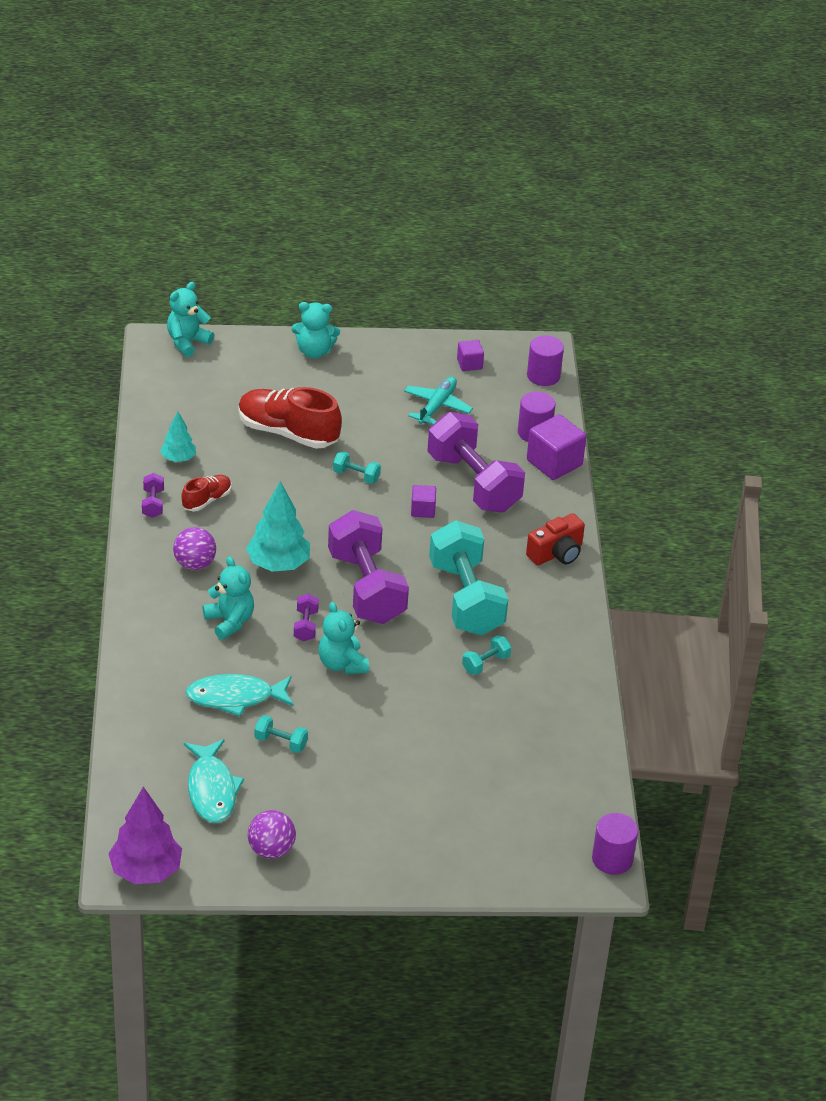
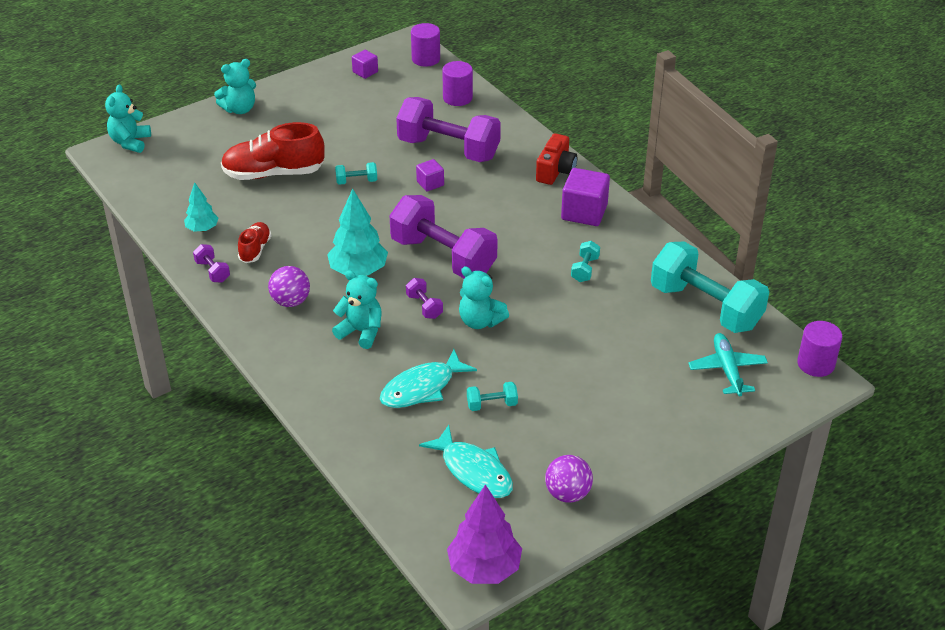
camera: 30 degrees left, 0 degrees up
turquoise plane [404,377,473,425] -> turquoise plane moved to [688,333,768,396]
turquoise dumbbell [429,520,508,636] -> turquoise dumbbell moved to [651,242,769,333]
purple cube [527,414,586,480] -> purple cube moved to [561,168,610,226]

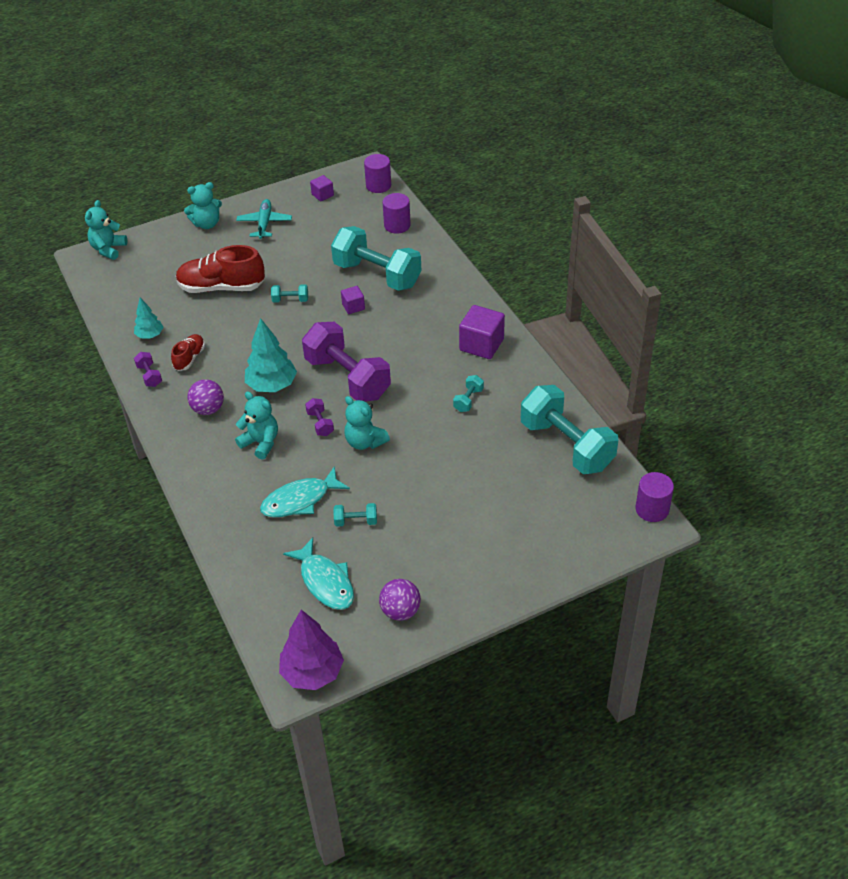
camera: 10 degrees right, 5 degrees up
purple dumbbell [396,97,501,162] -> turquoise dumbbell [331,226,422,291]
red camera [536,133,577,185] -> none
turquoise plane [688,333,768,396] -> turquoise plane moved to [236,199,292,239]

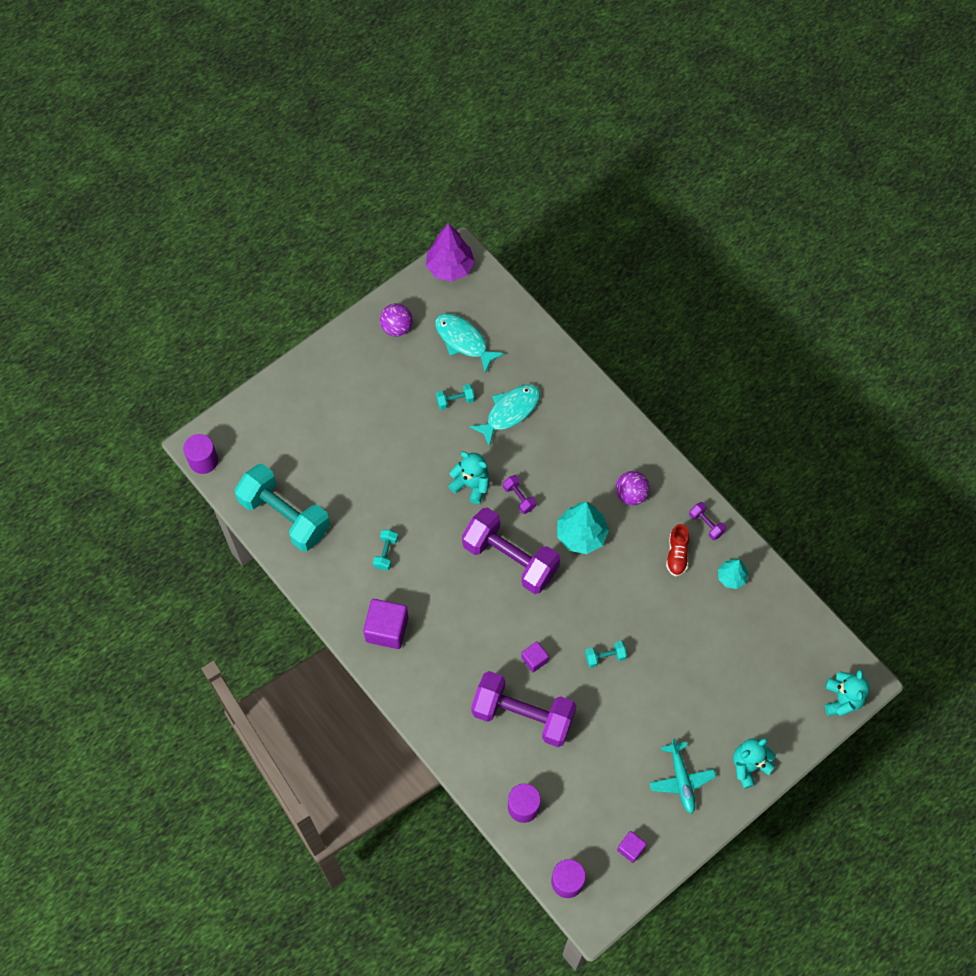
camera: 165 degrees right, 20 degrees up
red shoe [176,245,265,293] -> none
turquoise teddy bear [235,392,278,460] -> none
turquoise dumbbell [331,226,422,291] -> purple dumbbell [471,671,576,747]

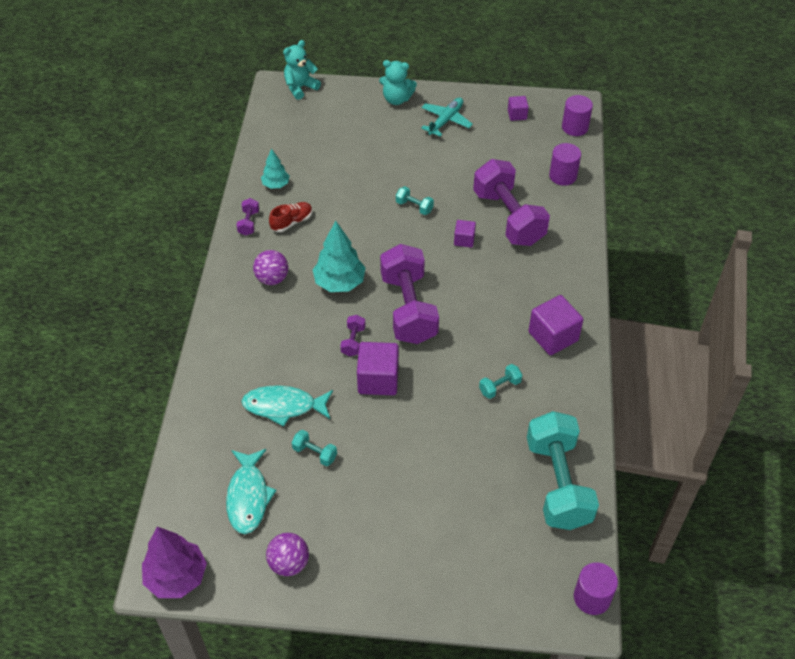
camera: 135 degrees left, 15 degrees down
turquoise teddy bear [448,451,489,504] -> purple cube [357,342,399,395]

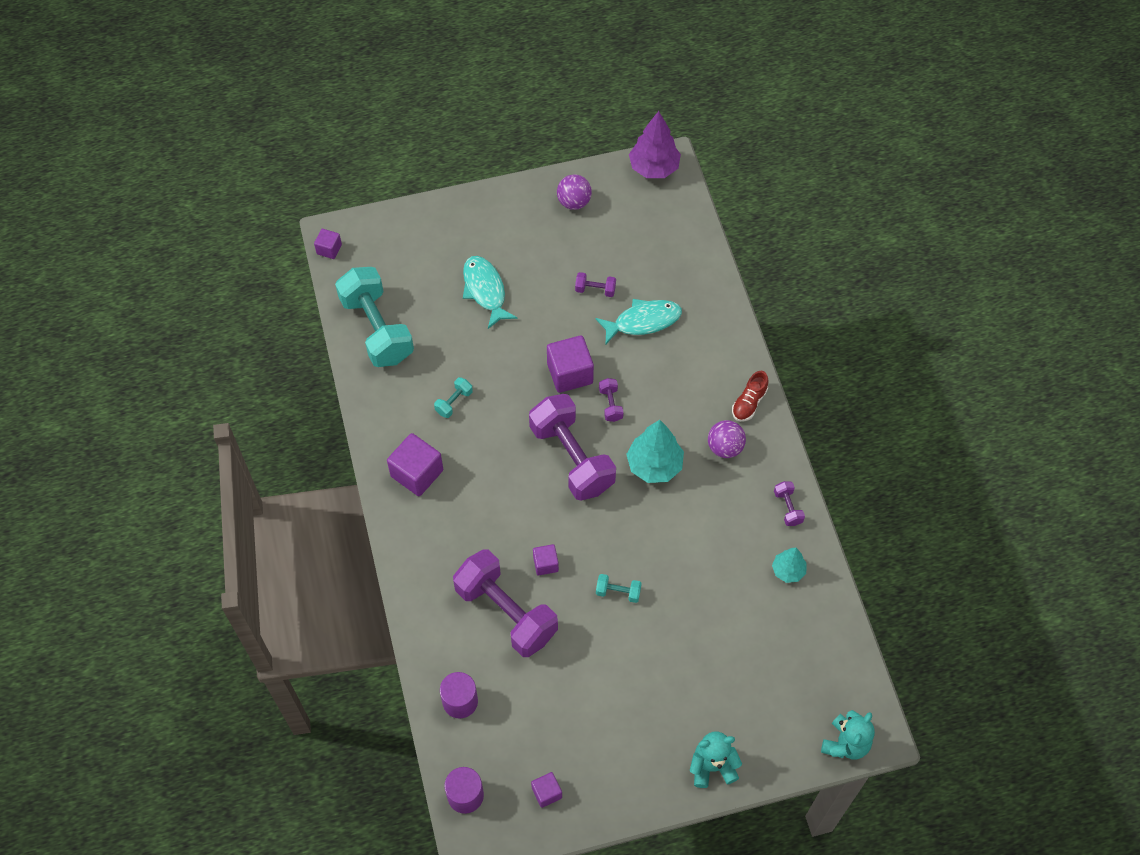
camera: 160 degrees right, 10 degrees up
turquoise fish [226,449,277,534] -> turquoise fish moved to [463,256,518,329]
red shoe [269,202,312,232] -> red shoe moved to [732,371,768,421]
turquoise dumbbell [291,430,337,466] -> purple dumbbell [575,272,616,297]
turquoise plane [421,97,473,137] -> none
purple cylinder [574,562,618,615] -> purple cube [314,229,342,259]

